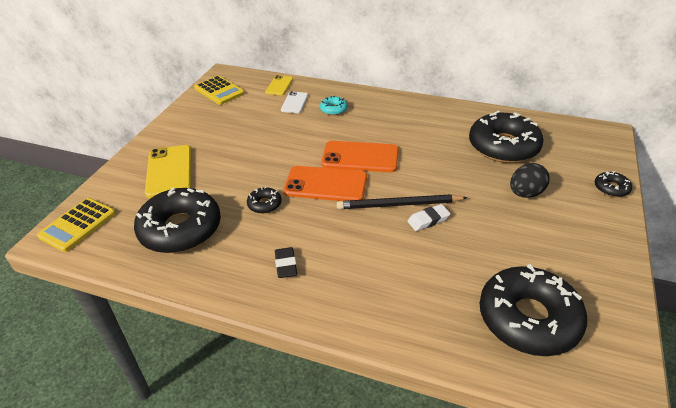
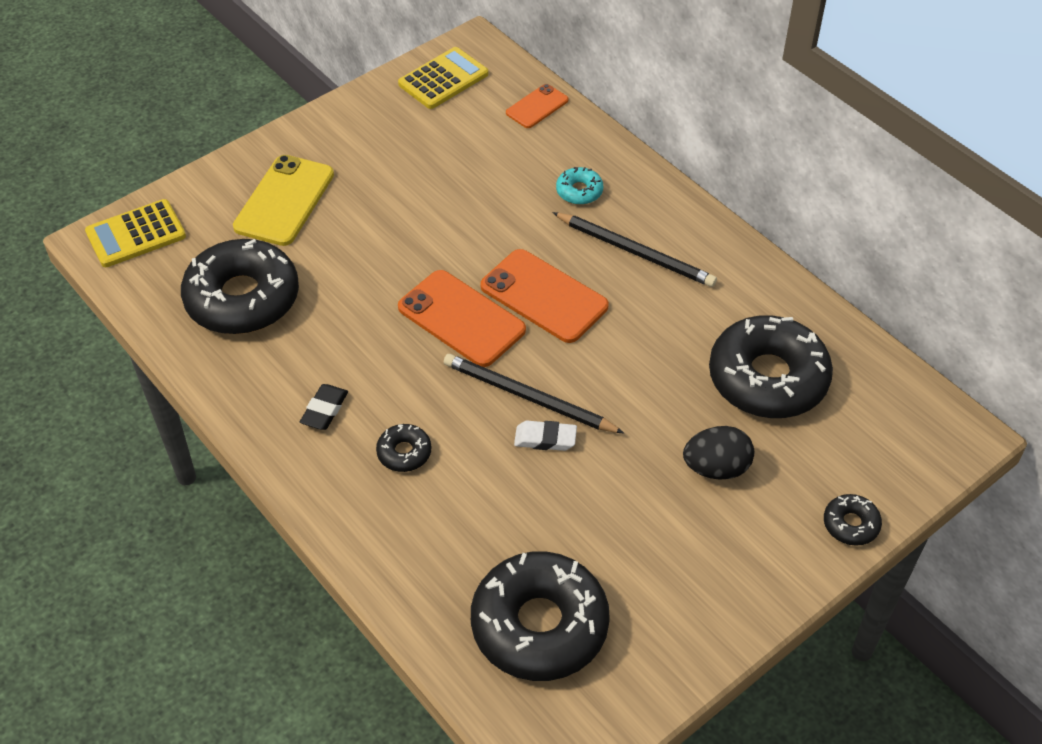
camera: 30 degrees right, 10 degrees up
yellow calculator [194,76,245,105] -> yellow calculator turned 120 degrees counterclockwise [398,47,488,109]
black donut [247,186,282,214] -> black donut moved to [376,424,432,472]
yellow phone [265,75,293,95] -> orange phone [506,84,569,128]
white phone [281,91,308,113] -> none
none -> black pencil [552,212,717,287]

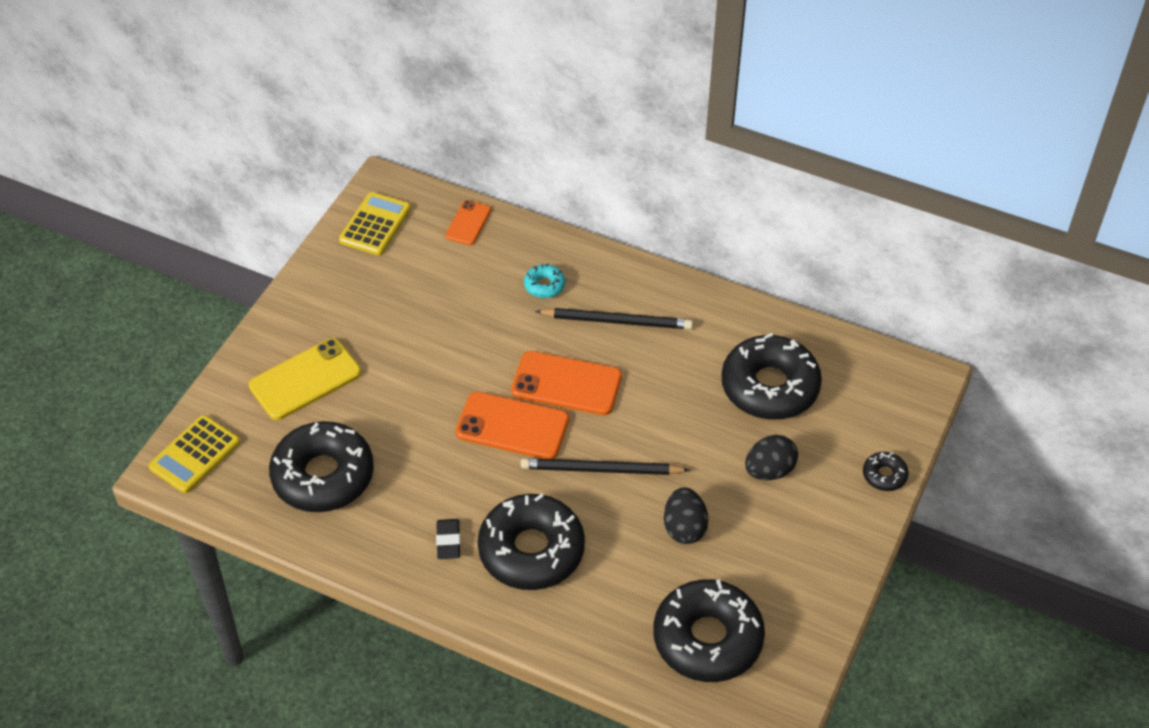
camera: 25 degrees left, 0 degrees up
yellow phone [233,155,334,246] -> yellow phone turned 60 degrees clockwise [249,338,362,420]
black donut [376,424,432,472] -> black donut [478,494,585,590], size x2.29
white eraser [514,421,577,451] -> none
none -> black egg [664,487,708,544]

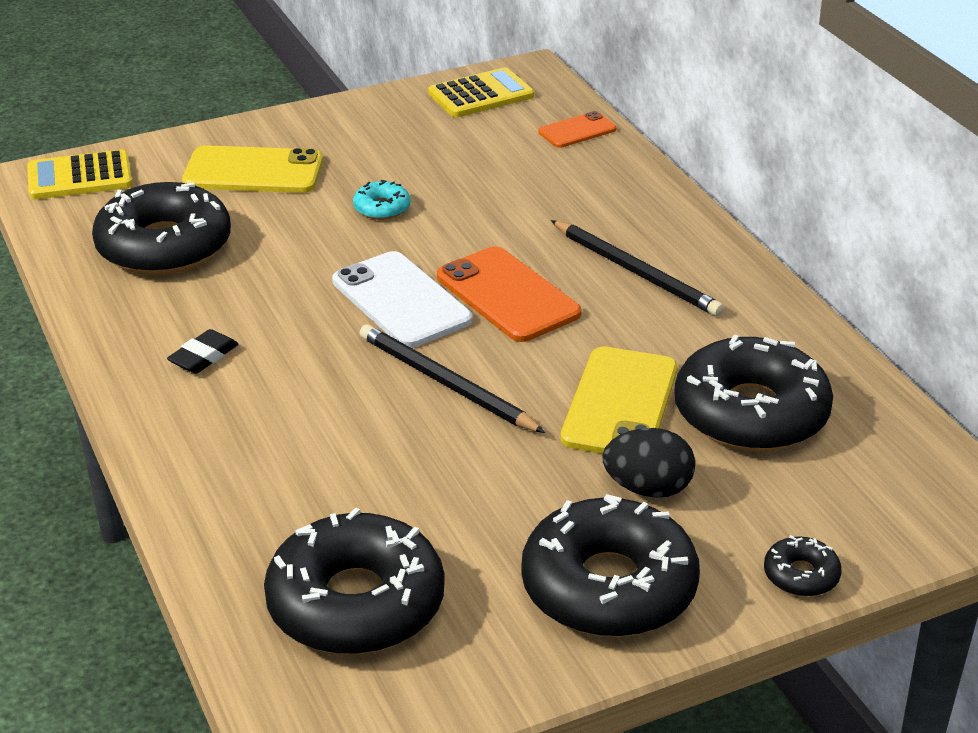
camera: 40 degrees right, 15 degrees down
orange phone [456,391,569,459] -> white phone [332,251,472,348]
black donut [478,494,585,590] -> black donut moved to [521,494,700,637]
turquoise donut [524,264,565,298] -> turquoise donut moved to [353,180,410,220]
black egg [664,487,708,544] -> none
none -> yellow phone [561,346,678,454]

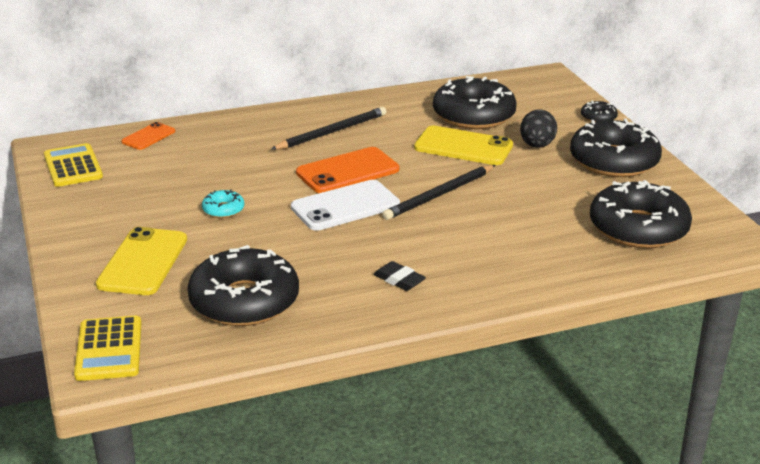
camera: 85 degrees left, 5 degrees down
orange phone [538,111,616,148] -> orange phone turned 60 degrees clockwise [121,122,175,150]

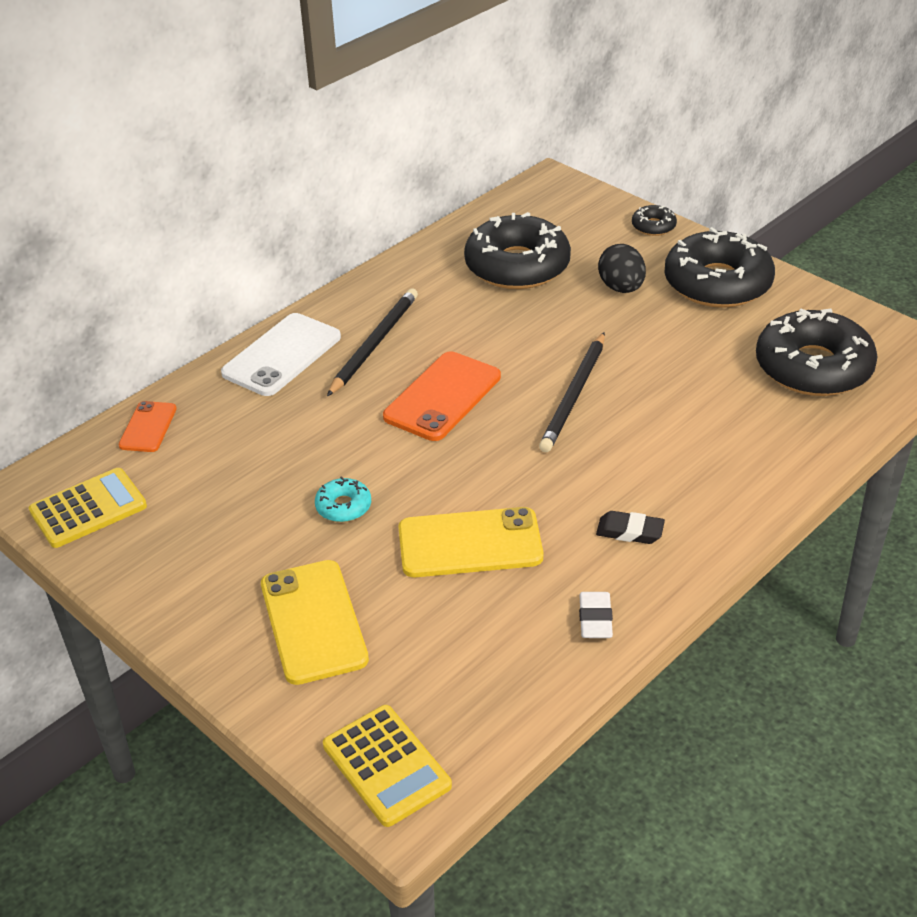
camera: 25 degrees left, 10 degrees up
yellow calculator [44,143,103,187] -> yellow calculator turned 105 degrees clockwise [29,468,147,548]
black donut [187,245,299,326] -> none
white phone [291,180,400,231] -> white phone moved to [221,313,341,396]
yellow phone [414,126,513,165] -> yellow phone moved to [398,507,543,577]
none -> white eraser [579,592,613,638]

